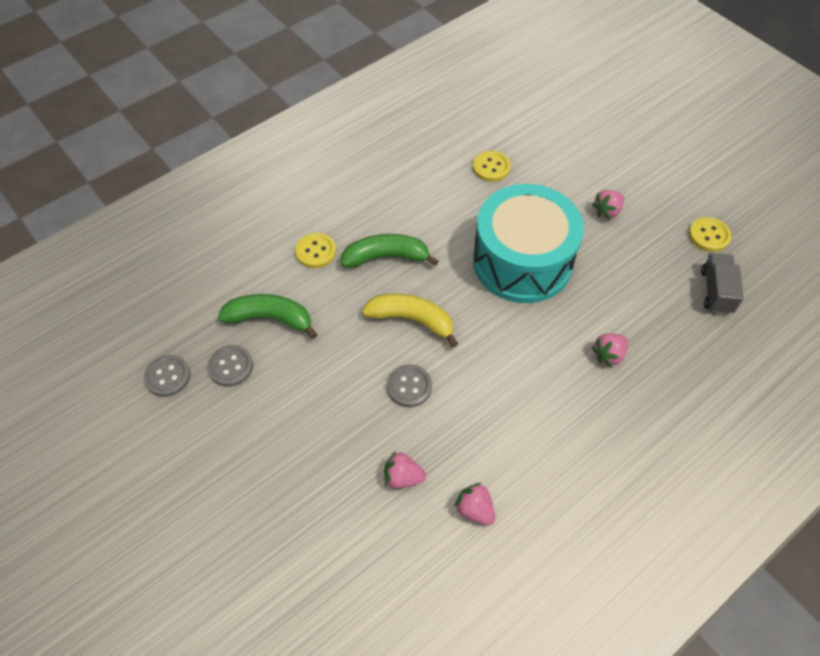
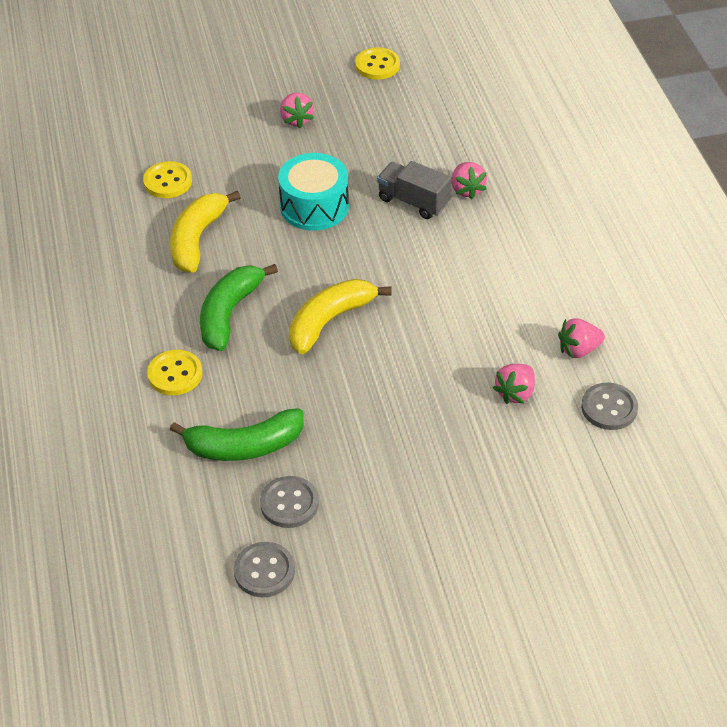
camera: 65 degrees left, 10 degrees down
green banana [218,294,317,339] -> green banana turned 135 degrees counterclockwise [170,408,304,461]
grey button [387,364,432,407] -> grey button moved to [581,382,638,430]
turquoise drum [473,184,584,303] -> turquoise drum [278,153,349,231], size x0.57
grey truck [701,253,744,314] -> grey truck moved to [377,161,452,219]
none -> yellow banana [170,191,241,273]

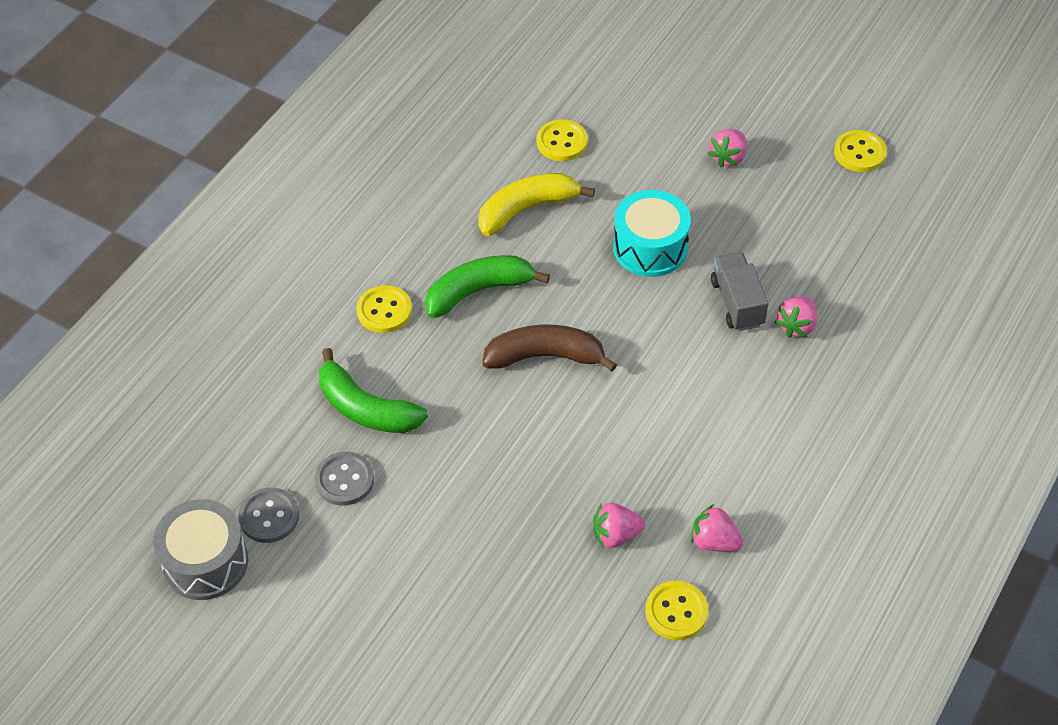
camera: 45 degrees right, 5 degrees up
yellow banana [289,279,392,354] -> brown banana [482,325,617,372]
grey button [581,382,638,430] -> yellow button [645,581,708,640]
none -> grey drum [153,499,248,600]

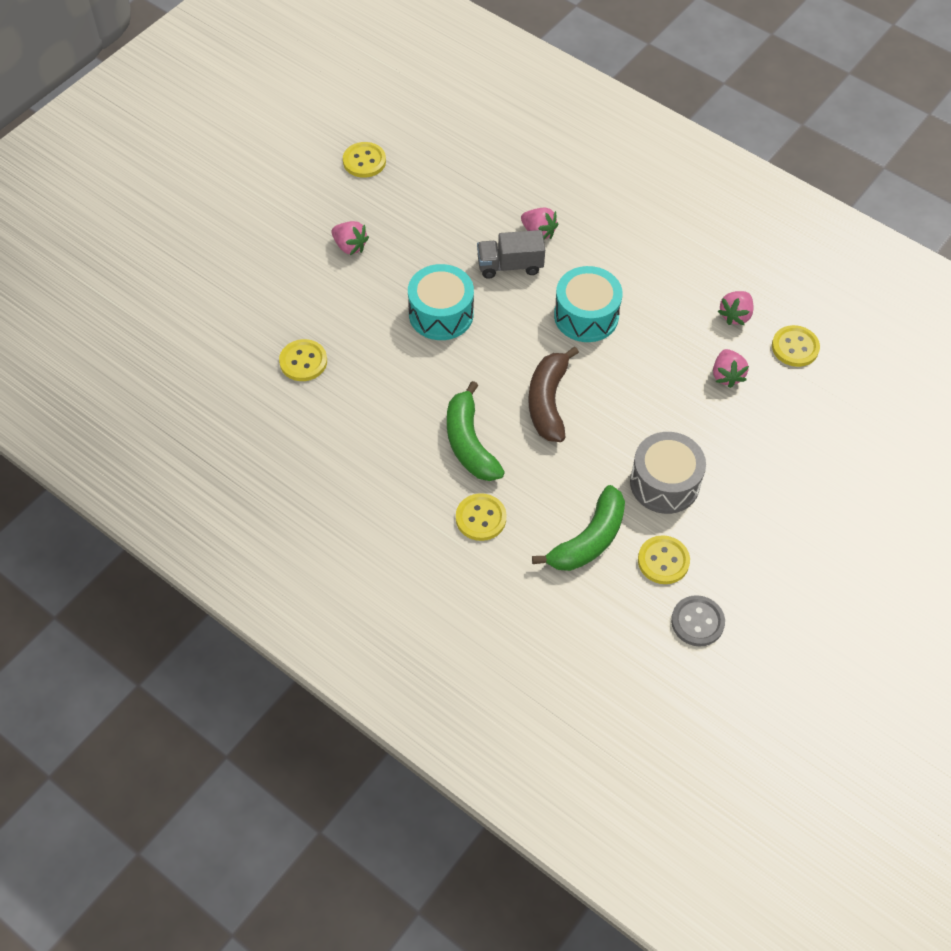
camera: 85 degrees left, 5 degrees up
grey drum [153,499,248,600] -> grey drum moved to [630,432,706,514]
grey button [314,452,374,506] -> yellow button [638,535,690,584]
yellow banana [478,173,595,236] -> none
none -> turquoise drum [554,266,623,342]

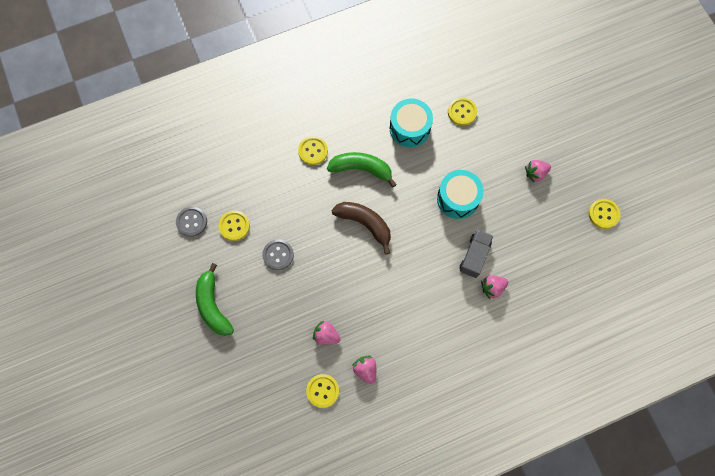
camera: 120 degrees right, 15 degrees up
green banana [532,485,625,571] -> green banana moved to [196,263,234,336]
turquoise drum [554,266,623,342] -> turquoise drum moved to [390,98,433,147]
grey drum [630,432,706,514] -> grey button [262,239,294,270]

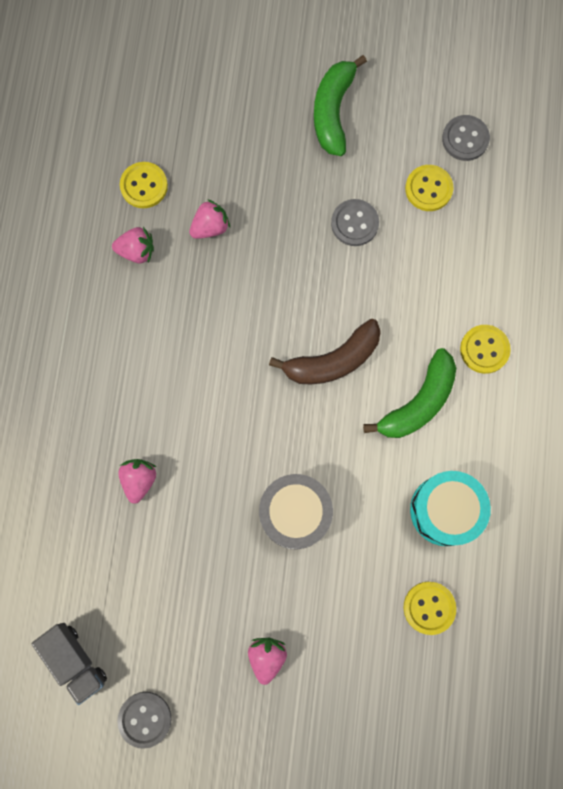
camera: 120 degrees right, 5 degrees up
green banana [196,263,234,336] -> green banana turned 90 degrees counterclockwise [314,55,367,156]
turquoise drum [437,170,484,219] -> grey drum [259,474,333,549]
grey truck [459,229,493,278] -> grey truck moved to [32,623,107,705]
yellow button [588,199,620,229] -> grey button [117,692,172,749]

